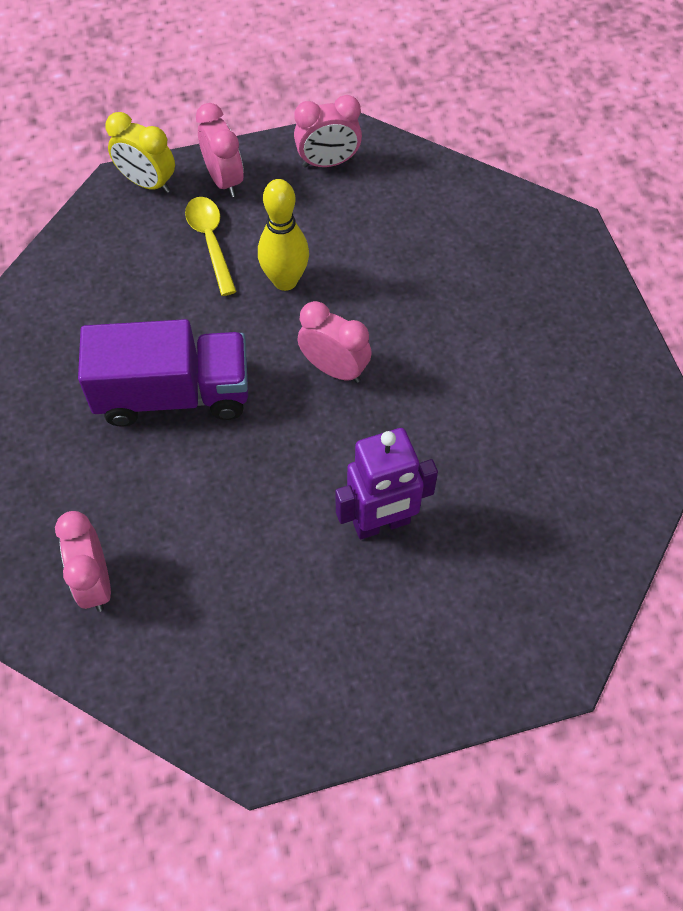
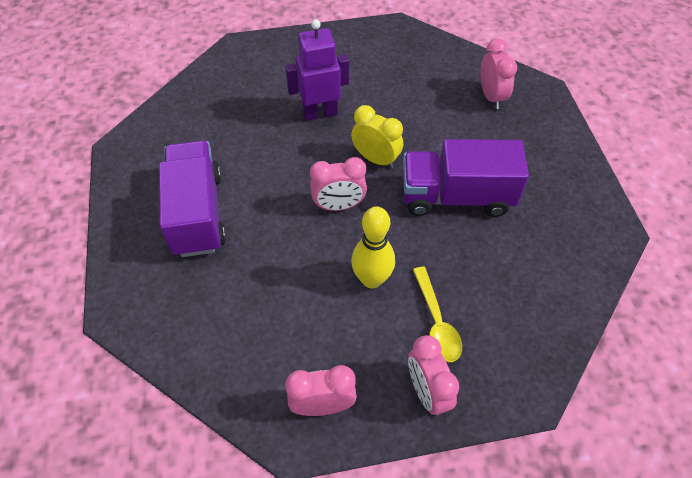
camera: 175 degrees left, 5 degrees down
yellow clock [105,112,175,193] -> yellow clock moved to [351,105,403,168]
pink clock [297,301,372,383] -> pink clock turned 45 degrees counterclockwise [310,157,367,211]
none -> purple truck [159,141,226,257]

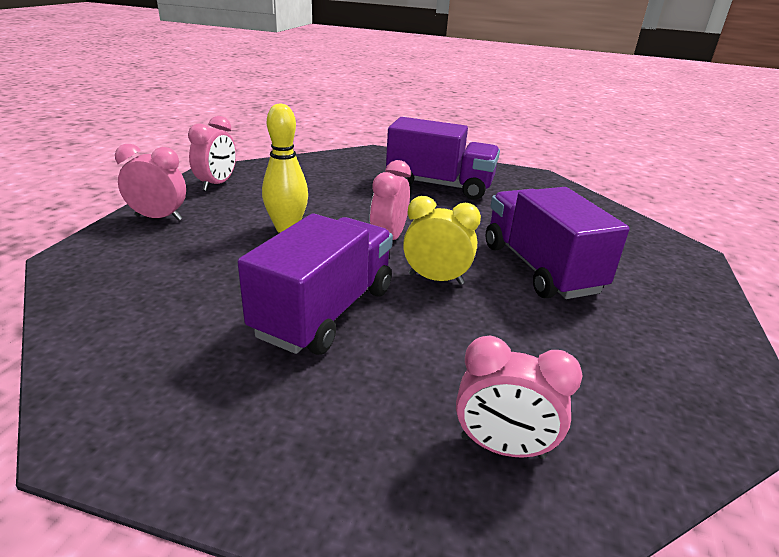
camera: 115 degrees right, 25 degrees down
purple robot [285,19,349,121] -> purple truck [486,187,630,299]
yellow clock [351,105,403,168] -> yellow clock turned 135 degrees counterclockwise [403,196,481,285]
yellow spoon [413,267,462,362] -> none

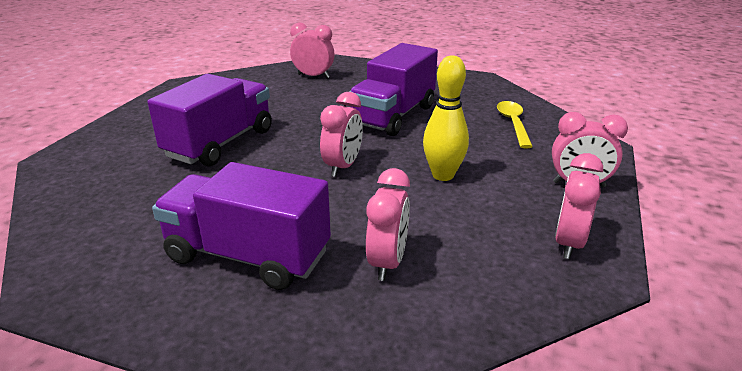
camera: 175 degrees left, 0 degrees up
yellow clock [403,196,481,285] -> none
purple truck [486,187,630,299] -> purple truck turned 135 degrees counterclockwise [147,74,272,167]
none -> pink clock [366,168,410,281]
none -> yellow spoon [497,101,533,148]

